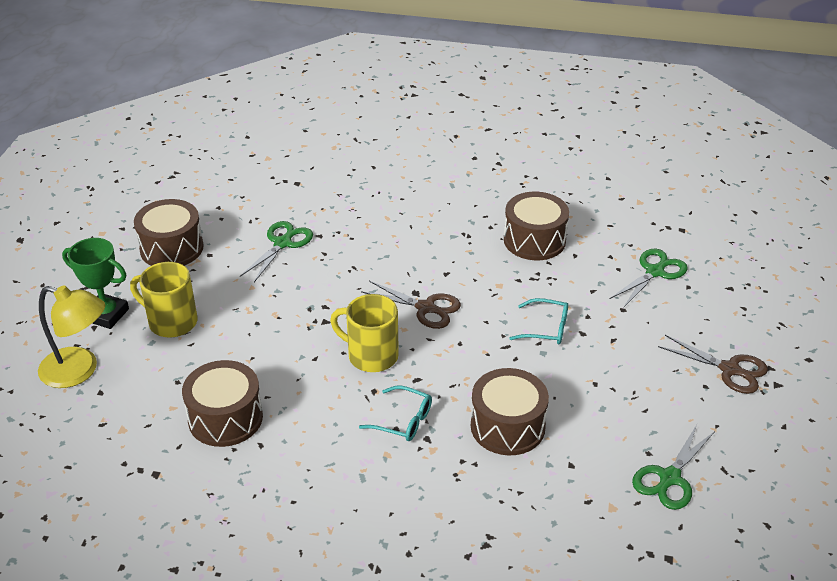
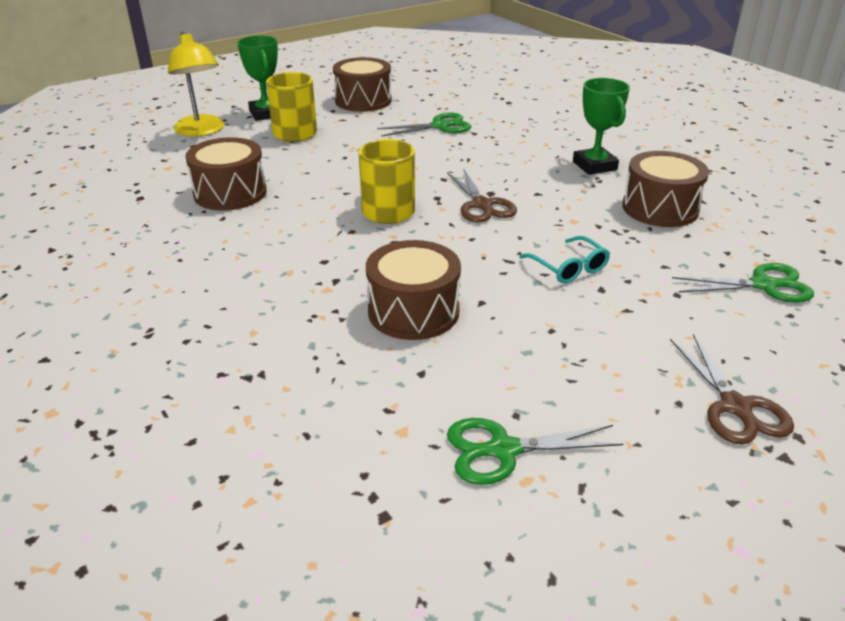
camera: 45 degrees right, 5 degrees down
turquoise glasses [359,386,432,441] -> none
none -> green trophy [573,78,630,175]

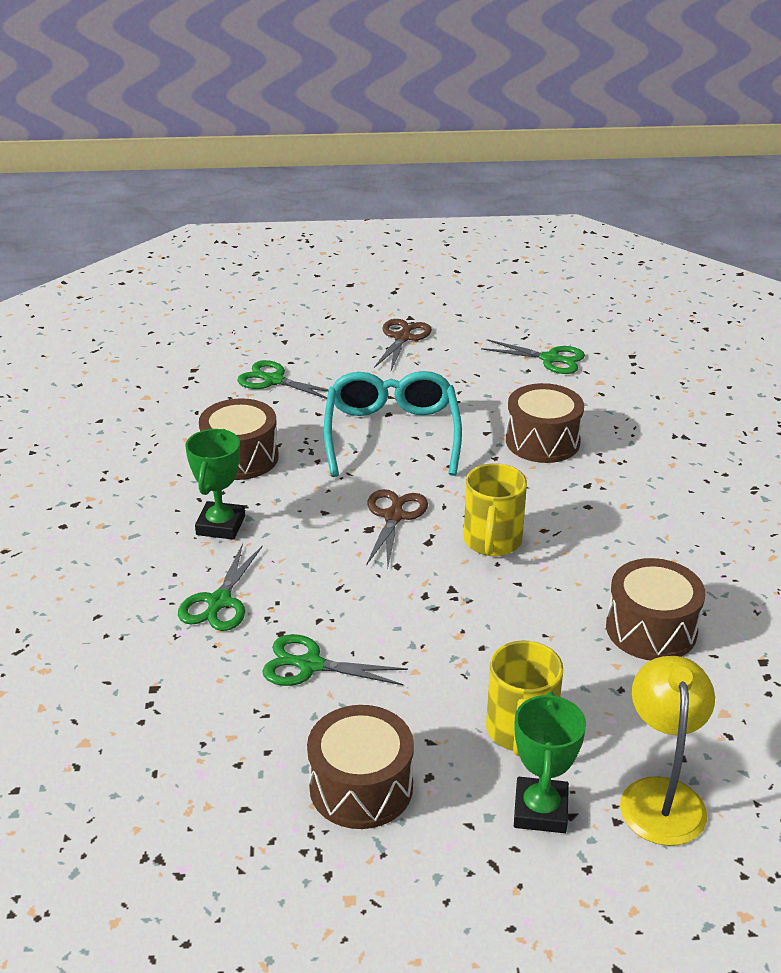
camera: 150 degrees left, 0 degrees up
turquoise glasses [519,236,610,284] -> turquoise glasses [324,371,462,477], size x2.14
none -> green scissors [178,543,263,631]

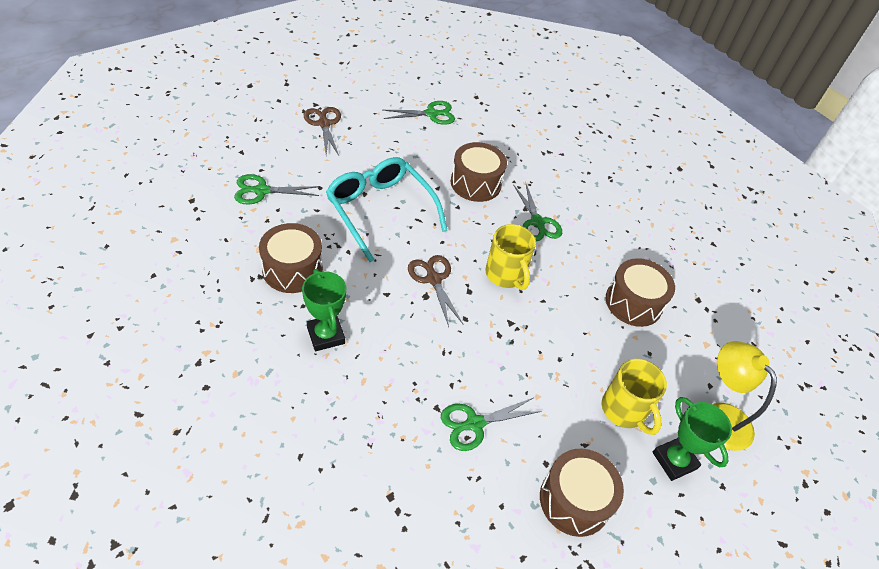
camera: 40 degrees left, 15 degrees up
green scissors [178,543,263,631] -> green scissors moved to [513,182,562,241]

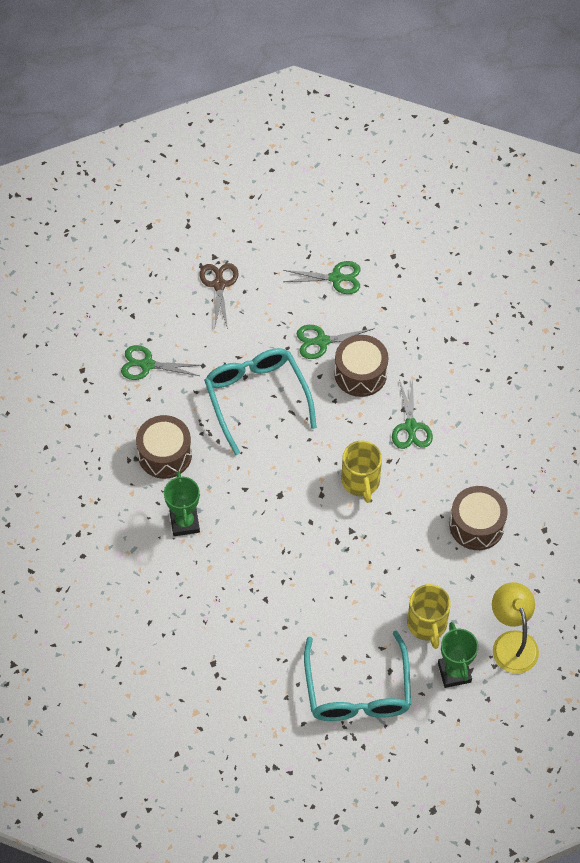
camera: 20 degrees right, 10 degrees up
brown scissors [408,255,463,327] -> none
green scissors [441,398,542,451] -> green scissors moved to [296,325,375,359]
brown drum [540,449,624,537] -> turquoise glasses [304,630,411,721]

